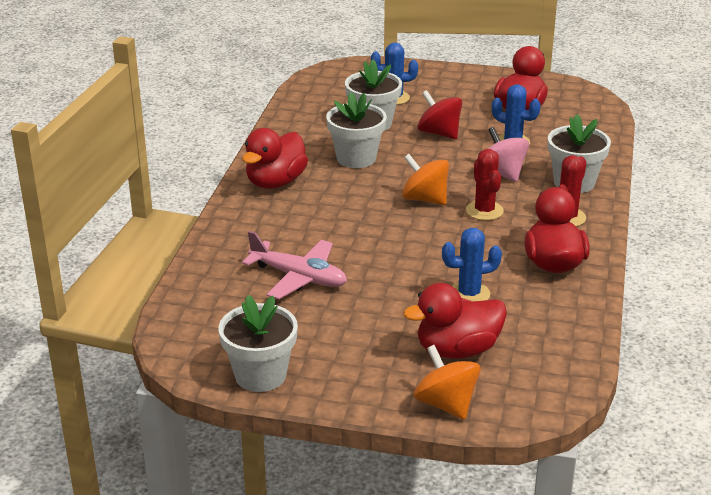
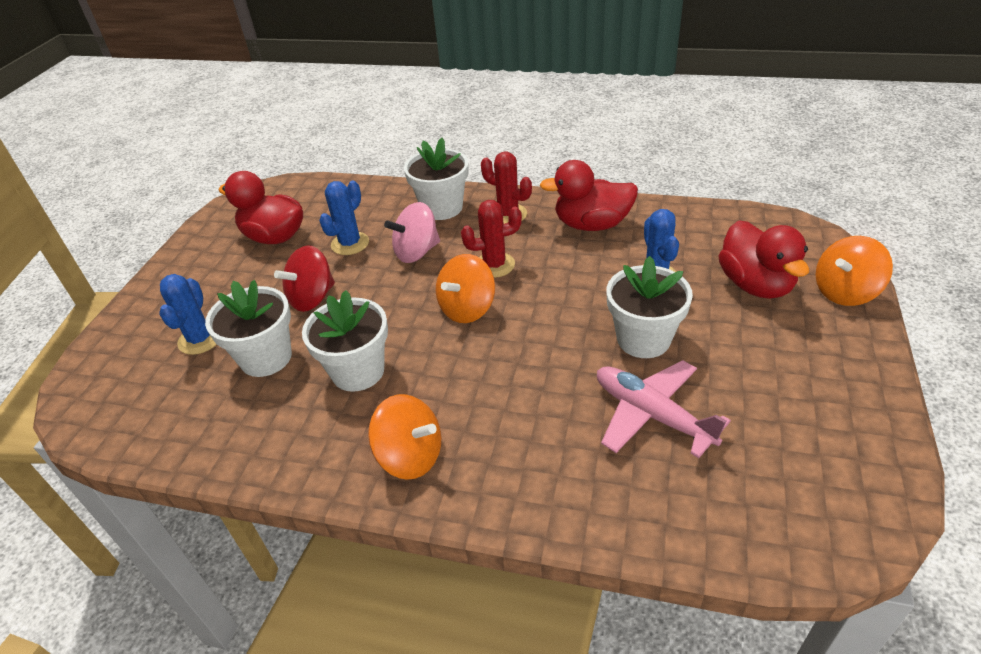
camera: 85 degrees left, 10 degrees up
white flower pot [219,295,298,392] -> white flower pot moved to [606,256,693,358]
red duck [242,128,308,189] -> orange spinning top [368,394,441,480]
pink plane [242,231,347,300] -> pink plane turned 75 degrees counterclockwise [597,360,731,458]

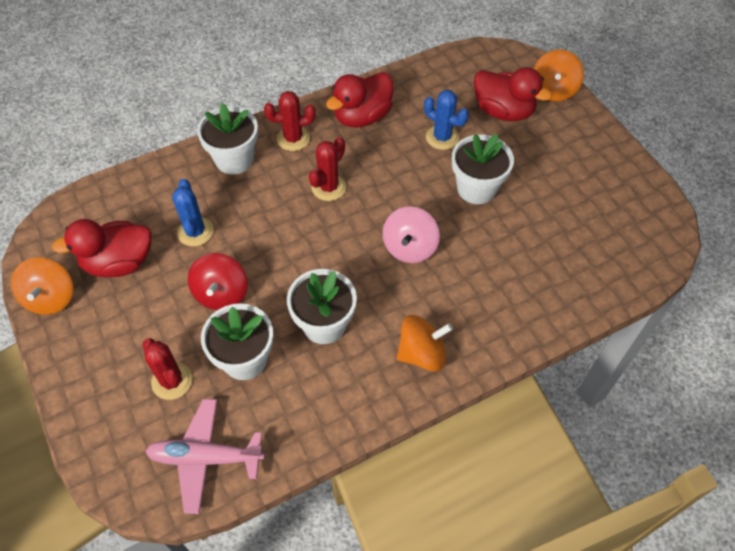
camera: 45 degrees left, 15 degrees up
blue cactus [159,274,217,355] -> red cactus [142,338,193,400]
pink spinning top [384,202,440,263] -> pink spinning top moved to [382,206,440,263]
orange spinning top [436,254,495,323] -> orange spinning top moved to [11,257,73,315]
pink plane [597,360,731,458] -> pink plane moved to [145,399,265,514]

